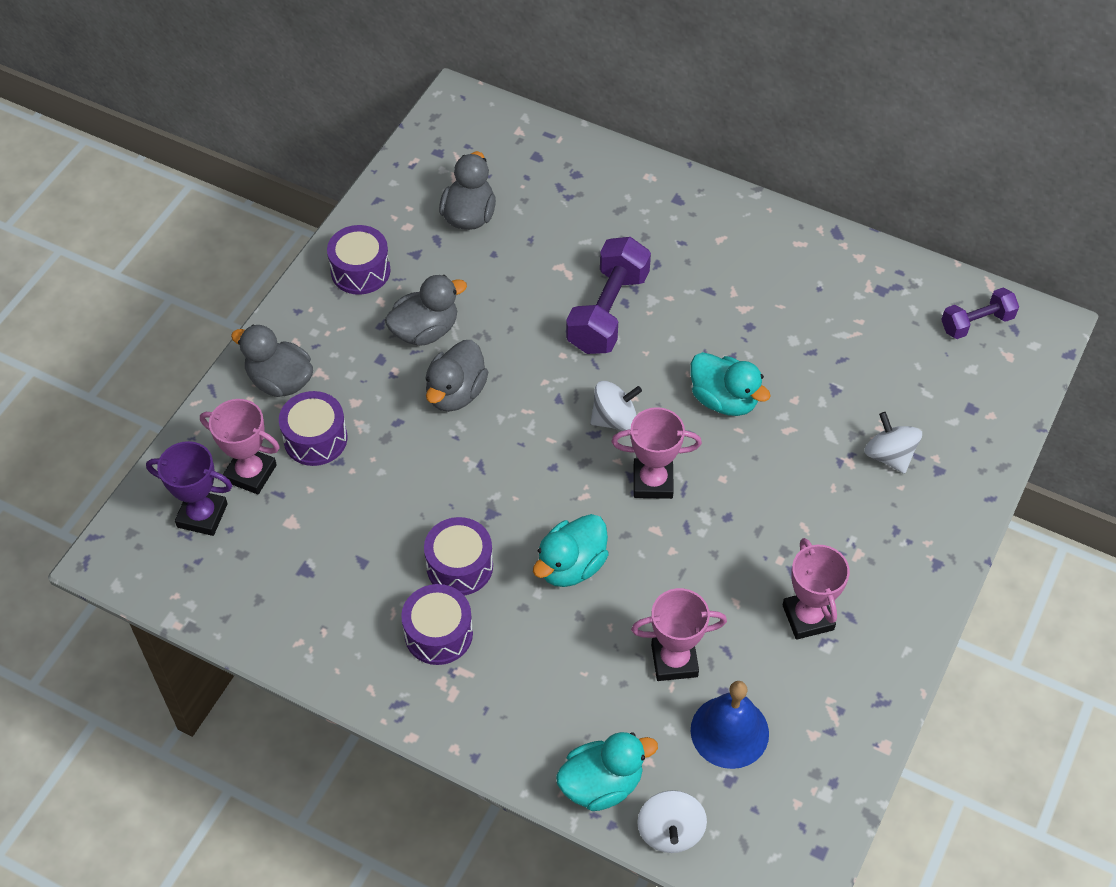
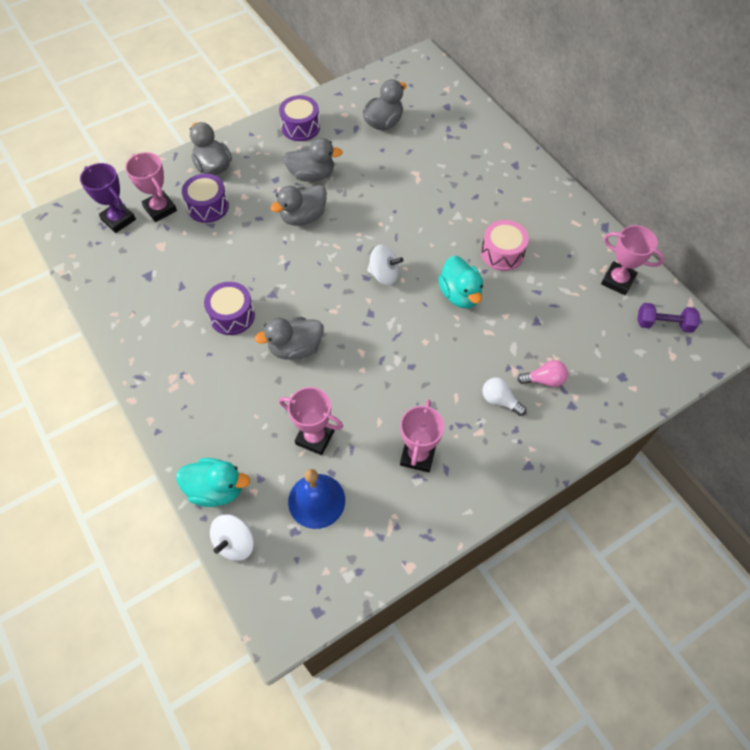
camera: 30 degrees right, 5 degrees up
purple drum [401,584,473,665] -> none
turquoise duck [533,514,609,587] -> grey duck [255,317,324,360]
purple dumbbell [566,237,651,354] -> none
pink trophy [612,407,702,499] -> pink trophy moved to [601,225,665,295]
white spinning top [864,412,922,474] -> pink light bulb [517,360,568,387]
none -> pink drum [481,220,529,271]
none -> white light bulb [482,377,526,416]

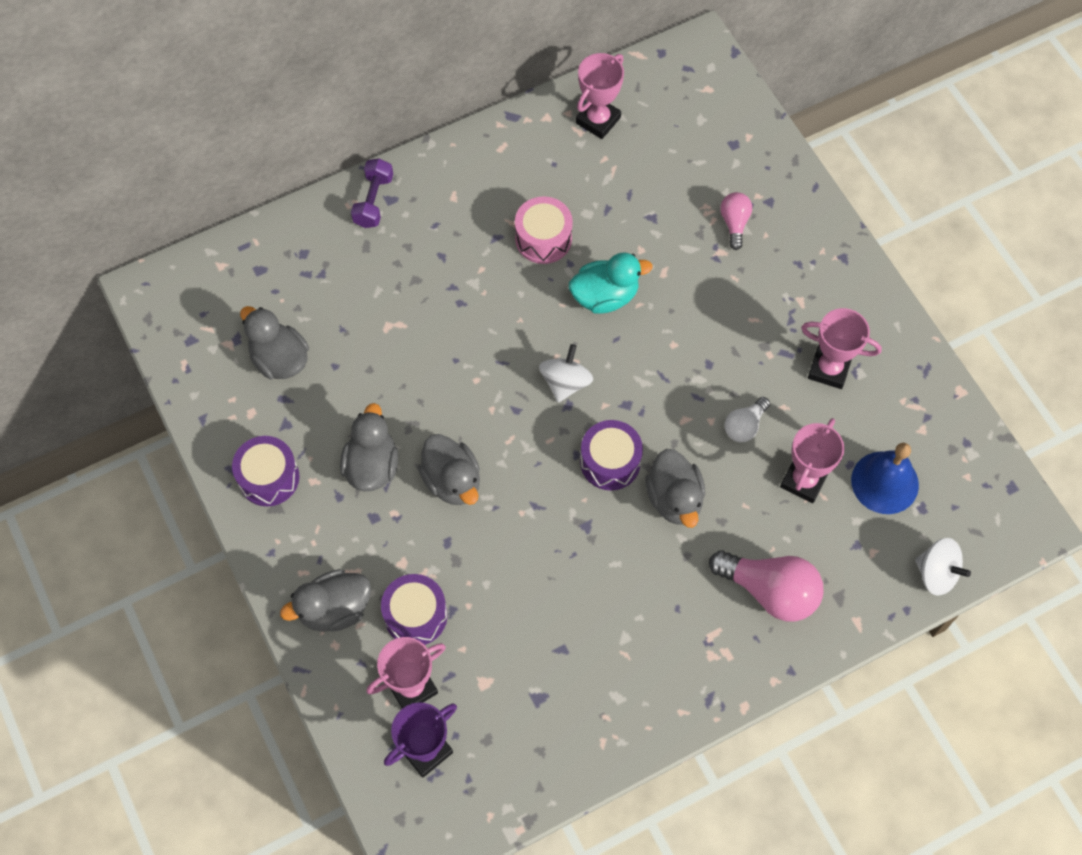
camera: 85 degrees left, 5 degrees up
turquoise duck [176,458,250,507] -> none
purple drum [204,282,255,335] -> purple drum moved to [580,420,643,490]
white light bulb [482,377,526,416] -> white light bulb moved to [725,397,770,442]
purple dumbbell [637,303,700,333] -> purple dumbbell moved to [351,158,393,228]
none -> pink light bulb [709,550,824,622]

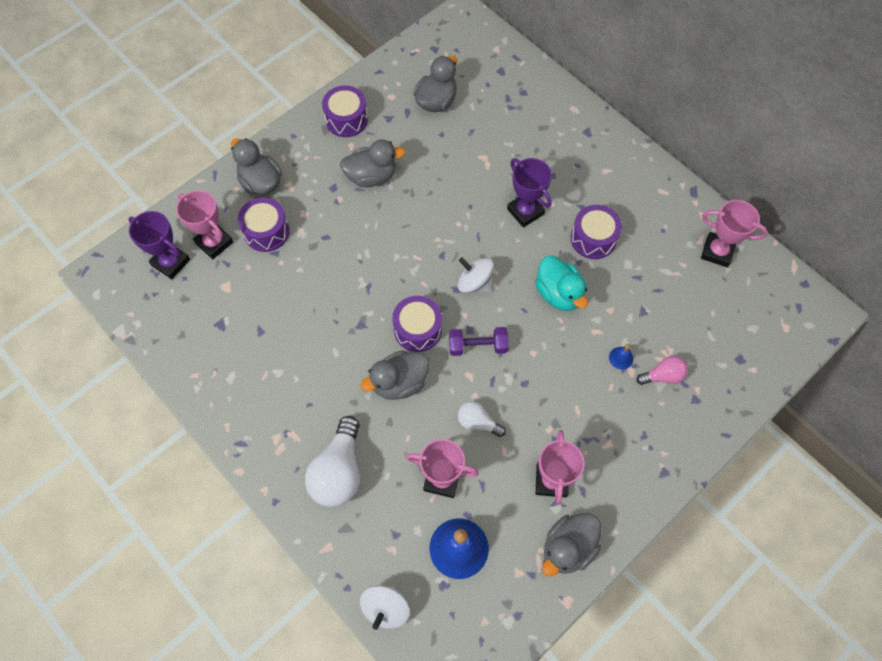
camera: 75 degrees right, 0 degrees up
purple dumbbell [351,158,393,228] -> purple dumbbell moved to [449,327,509,356]
grey duck [418,434,480,505] -> grey duck moved to [543,513,601,576]
pink drum [515,197,573,264] -> purple drum [571,205,622,259]
white spinning top [539,344,593,403] -> white spinning top turned 150 degrees counterclockwise [458,257,494,293]
pink light bulb [709,550,824,622] -> white light bulb [305,416,360,507]
none -> purple trophy [507,158,552,228]
none -> blue bell [609,344,633,370]

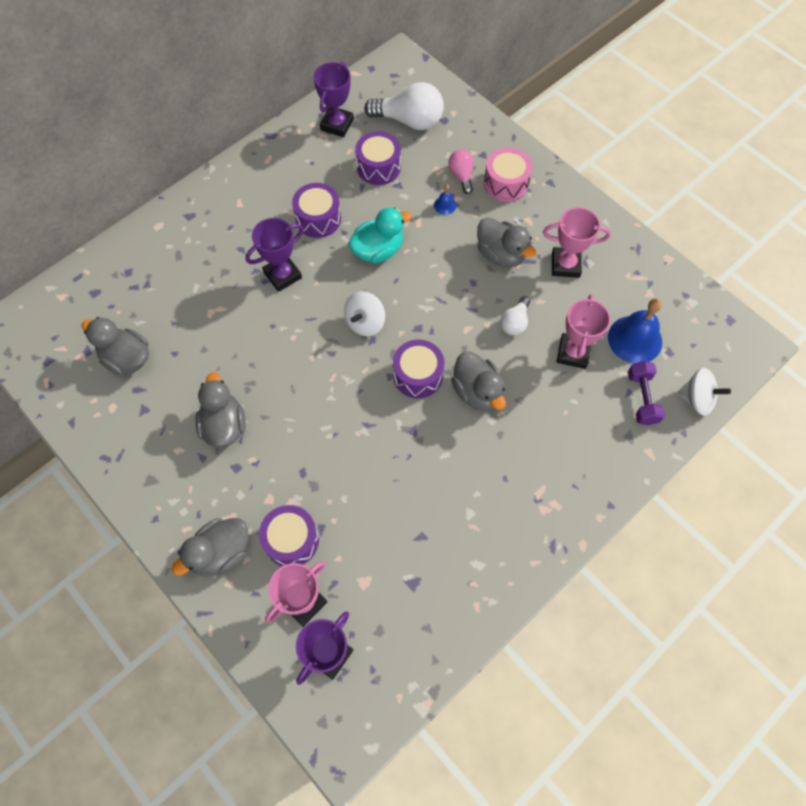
camera: 90 degrees left, 0 degrees up
white light bulb [305,416,360,507] -> white light bulb moved to [364,82,444,130]
purple drum [322,86,368,137] -> purple drum moved to [355,131,401,185]
purple dumbbell [449,327,509,356] -> purple dumbbell moved to [628,361,665,425]
grey duck [543,513,601,576] -> grey duck moved to [477,217,536,267]
pink trophy [701,200,768,267] -> purple trophy [313,62,354,137]
none -> pink drum [484,148,532,202]

